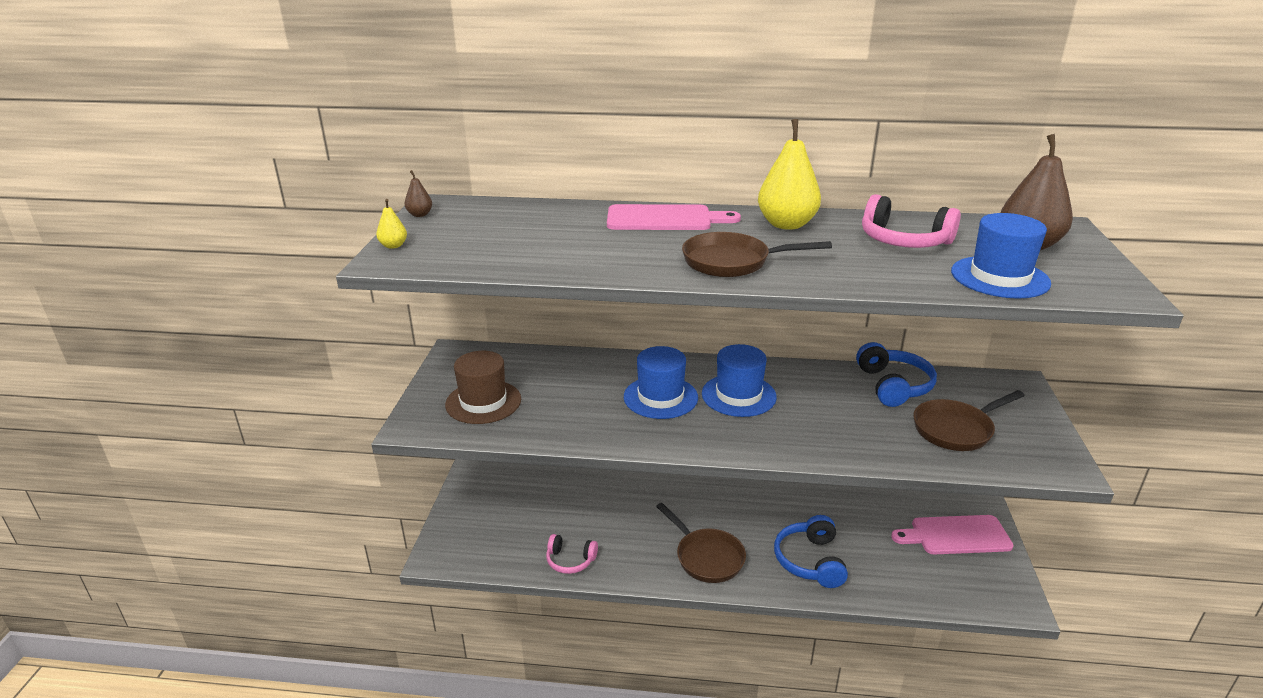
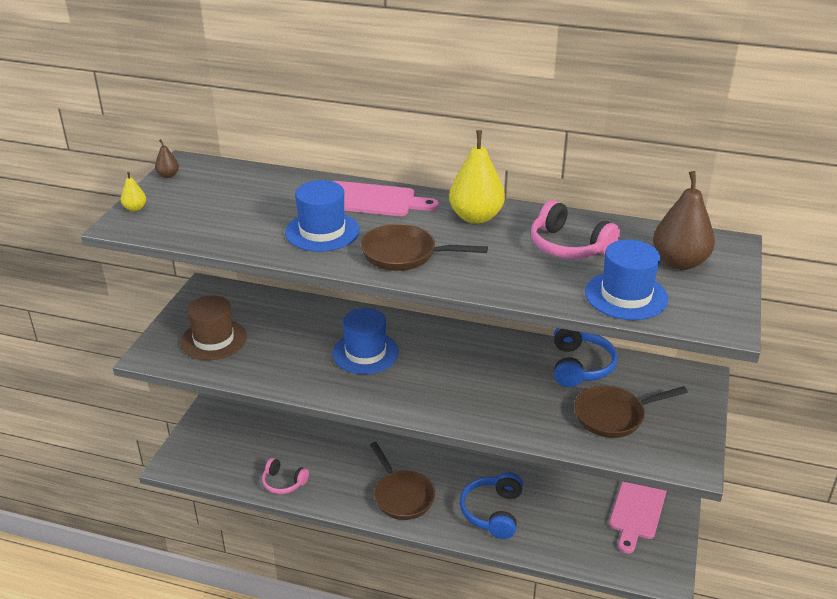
camera: 10 degrees right, 5 degrees up
blue hat [702,344,777,417] -> blue hat moved to [285,180,360,252]
pink cutting board [891,515,1014,554] -> pink cutting board turned 75 degrees counterclockwise [609,481,667,553]

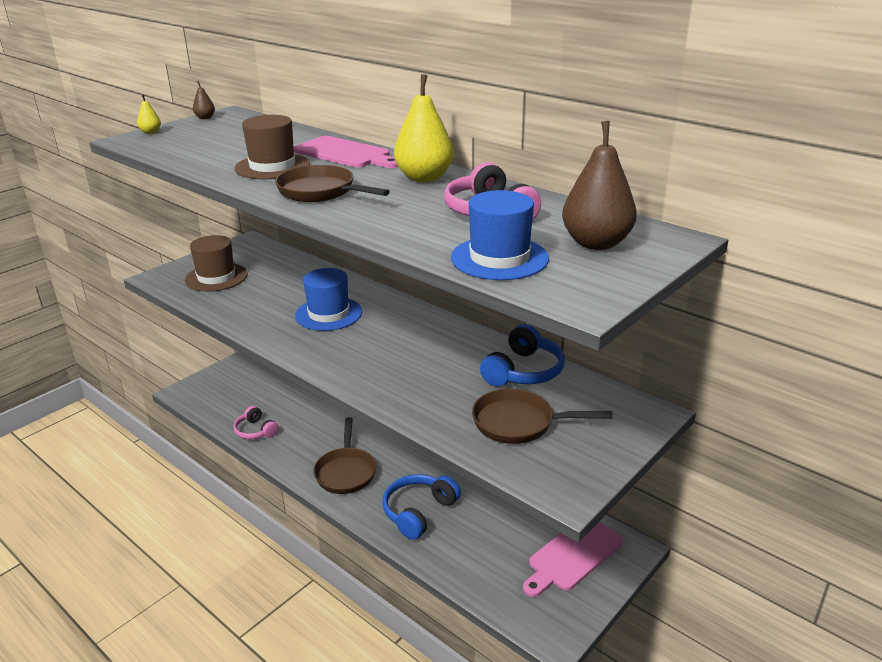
camera: 25 degrees right, 5 degrees down
blue hat [285,180,360,252] -> brown hat [235,115,310,179]

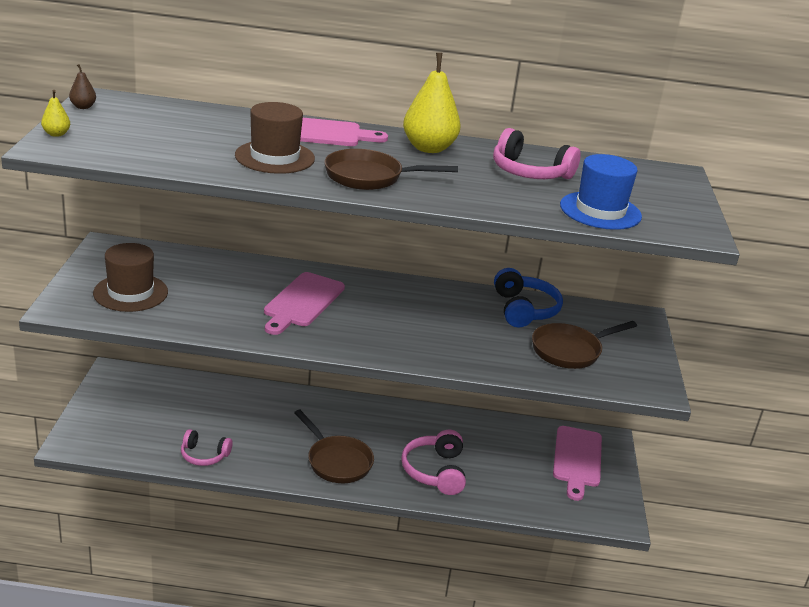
camera: 40 degrees left, 0 degrees up
blue hat [295,268,362,331] -> pink cutting board [264,272,345,335]
blue headphones [383,474,461,540] -> pink headphones [401,430,466,495]
brown pear [562,121,637,250] -> none

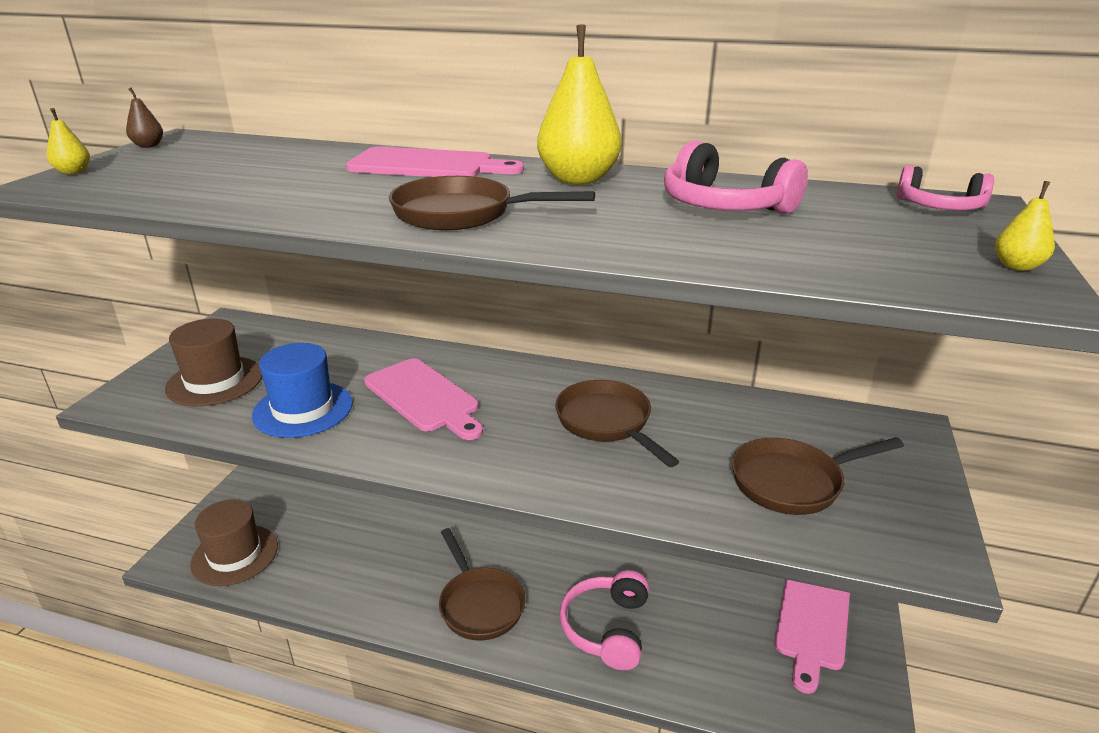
camera: 15 degrees right, 0 degrees up
pink headphones [181,429,232,466] -> pink headphones moved to [897,165,994,210]
brown hat [235,102,315,174] -> brown hat moved to [190,499,278,586]
pink cutting board [264,272,345,335] -> pink cutting board turned 75 degrees counterclockwise [364,358,483,440]
blue headphones [494,268,563,328] -> none
blue hat [560,154,642,230] -> blue hat moved to [252,343,353,438]
none -> brown pan [555,380,680,467]
none -> yellow pear [995,181,1055,271]

